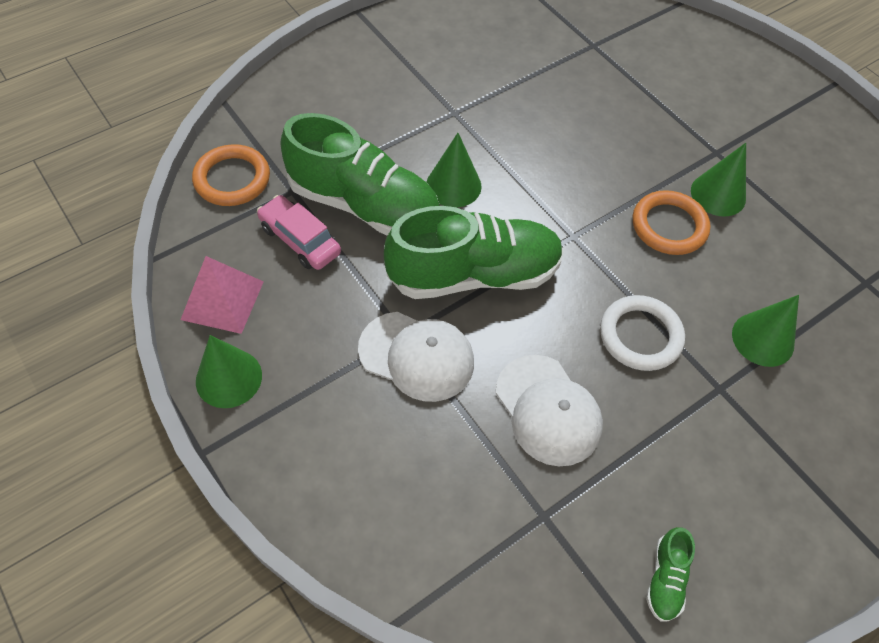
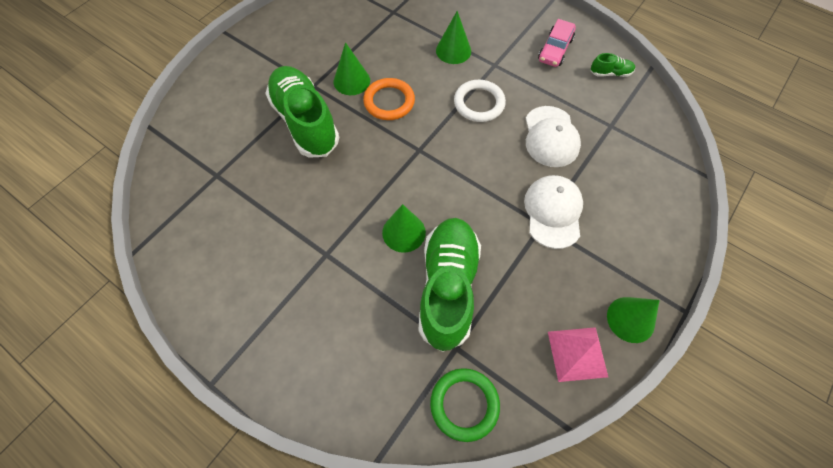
camera: 105 degrees left, 5 degrees up
orange ring [192,144,270,206] -> green ring [430,368,500,442]
pink car [257,195,341,270] -> pink car moved to [538,19,576,67]
green shoe [384,206,564,299] -> green shoe moved to [265,66,339,158]
white cap [495,355,603,466] -> white cap turned 135 degrees clockwise [526,106,581,167]

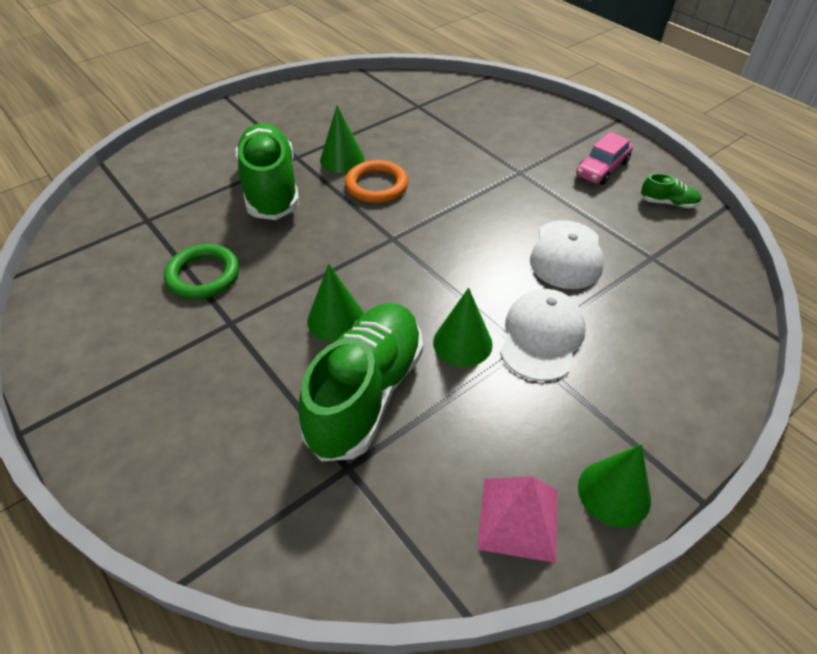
camera: 15 degrees right, 15 degrees down
green ring [430,368,500,442] -> green ring moved to [164,244,239,299]
green cone [436,11,471,64] -> green cone moved to [433,288,493,367]
white ring [454,80,506,122] -> none

